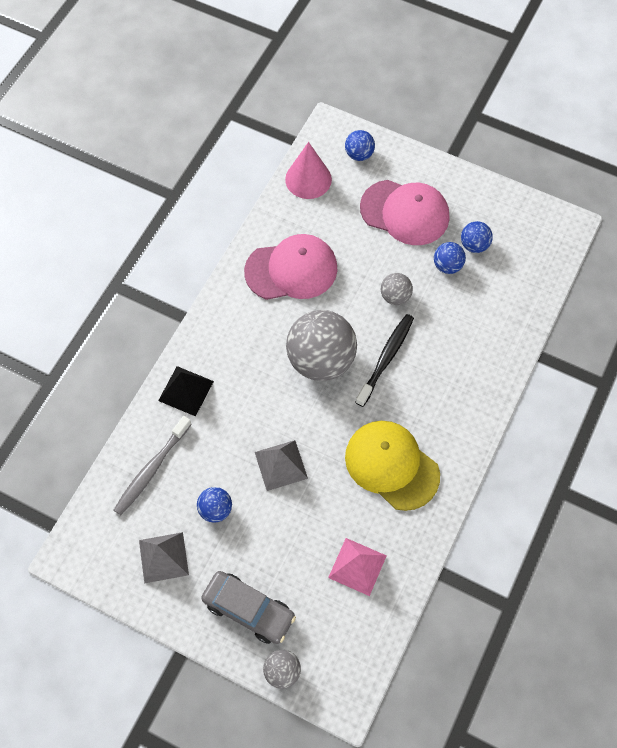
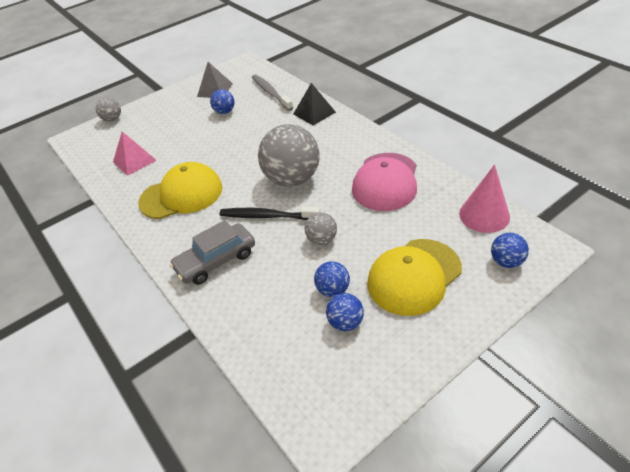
camera: 120 degrees right, 20 degrees down
grey car [201,571,296,644] -> grey car moved to [169,220,255,285]
grey pyramid [255,440,308,491] -> none
black toothbrush [355,314,414,407] -> black toothbrush turned 135 degrees clockwise [219,206,321,220]
pink cap [360,180,449,245] -> yellow cap [367,239,462,316]

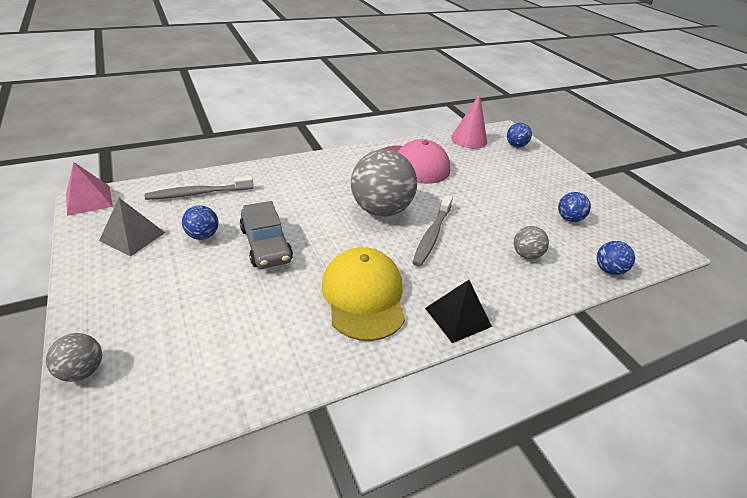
camera: 85 degrees left, 5 degrees down
pink pyramid [113,132,157,176] -> pink pyramid moved to [66,162,113,216]
grey car [169,220,255,285] -> grey car moved to [240,201,293,269]
black toothbrush [219,206,321,220] -> grey toothbrush [412,195,453,267]
black pyramid [293,83,336,125] -> black pyramid moved to [425,280,492,343]
grey ball [305,213,337,245] -> grey ball moved to [514,226,549,259]
blue ball [314,261,350,297] -> blue ball moved to [597,241,635,275]
yellow cap [367,239,462,316] -> none

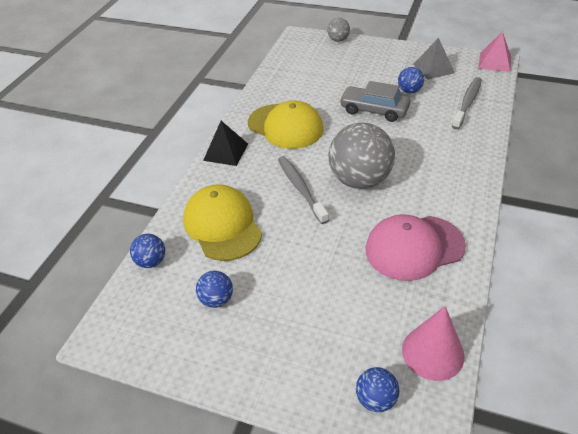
camera: 140 degrees right, 5 degrees up
grey ball [514,226,549,259] -> yellow cap [183,184,262,261]

